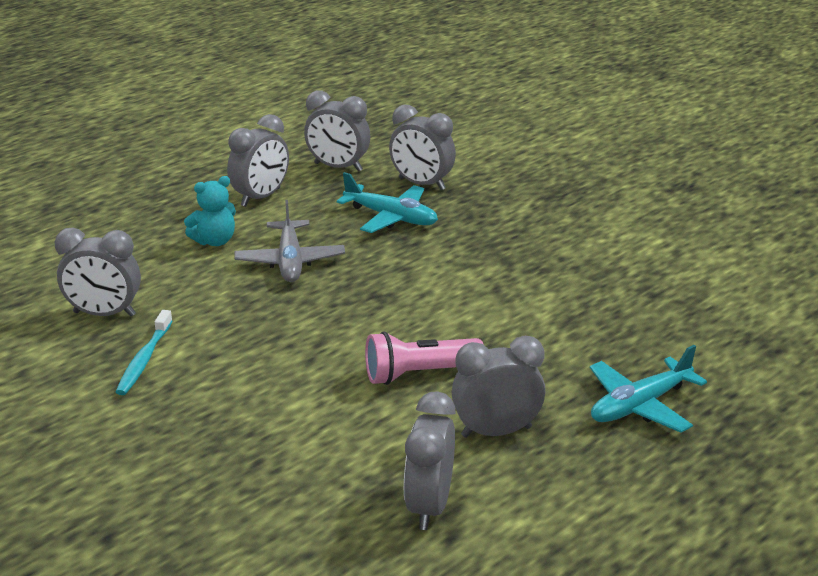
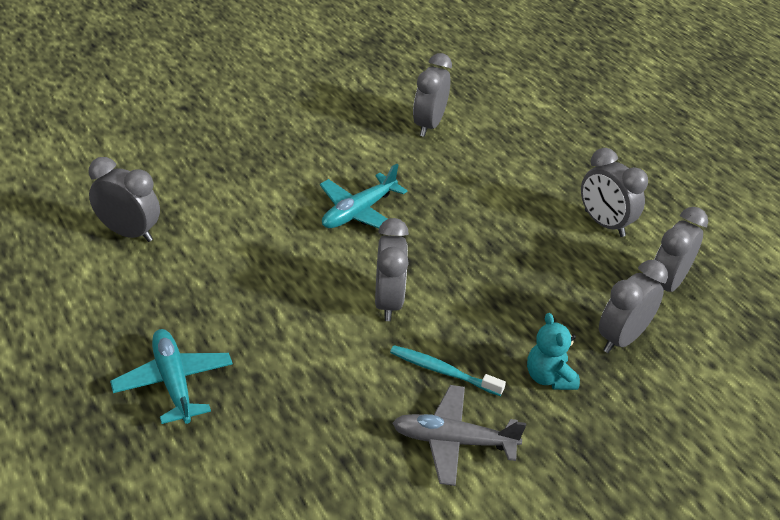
camera: 100 degrees right, 10 degrees up
turquoise toothbrush [116,310,173,395] -> turquoise toothbrush moved to [390,345,506,396]
turquoise teddy bear [184,176,236,246] -> turquoise teddy bear moved to [527,313,580,390]
grey plane [234,200,345,282] -> grey plane moved to [392,385,526,486]
turquoise plane [337,172,438,233] -> turquoise plane moved to [320,164,407,228]
pink flashlight [365,331,484,385] -> none
grey clock [452,336,545,438] -> grey clock moved to [375,218,409,321]

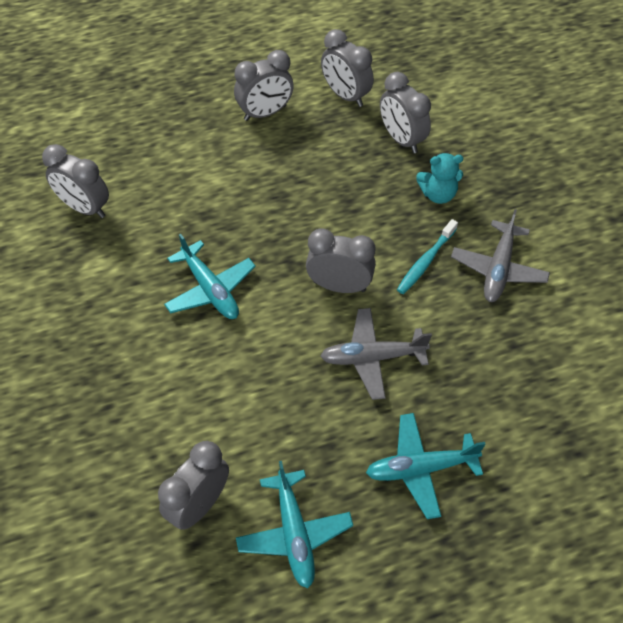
camera: 75 degrees left, 15 degrees up
none -> turquoise plane [236,461,353,588]
none -> grey plane [320,308,432,400]

